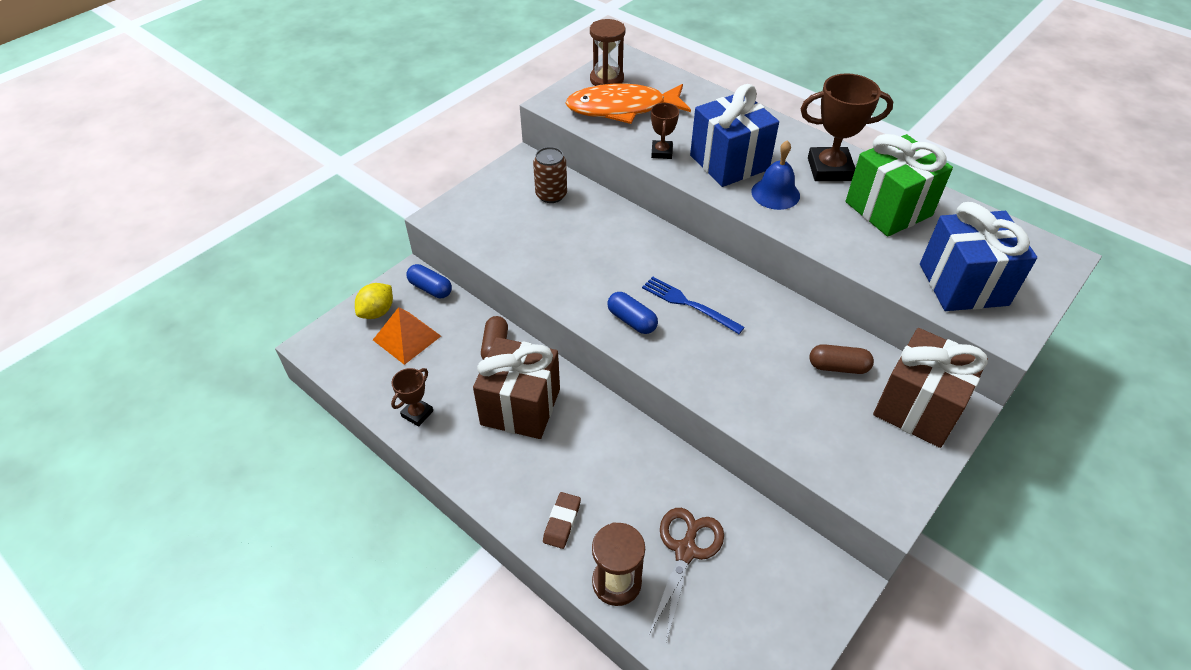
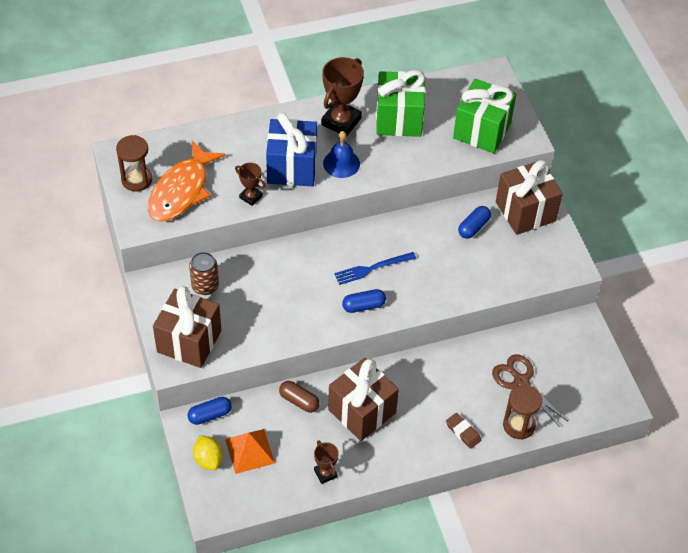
camera: 60 degrees left, 5 degrees up
brown capsule [809,344,874,374] -> blue capsule [458,206,491,239]
blue gift [920,202,1037,311] -> green gift [453,79,516,153]
none -> brown gift [153,286,221,368]

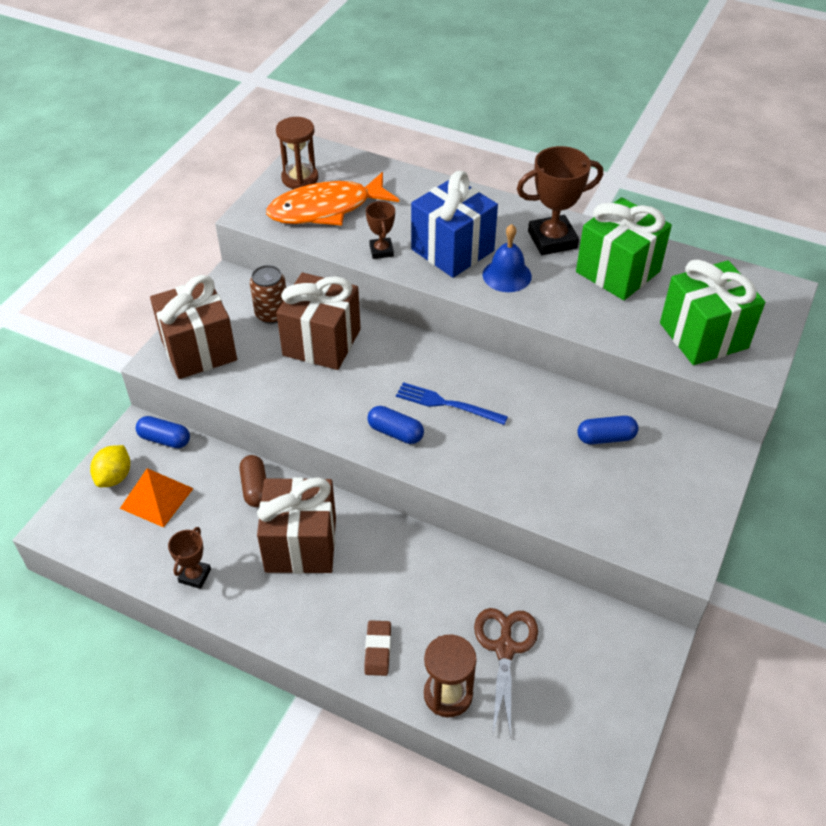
camera: 45 degrees right, 5 degrees down
brown gift [496,160,563,235] -> brown gift moved to [277,273,361,370]

